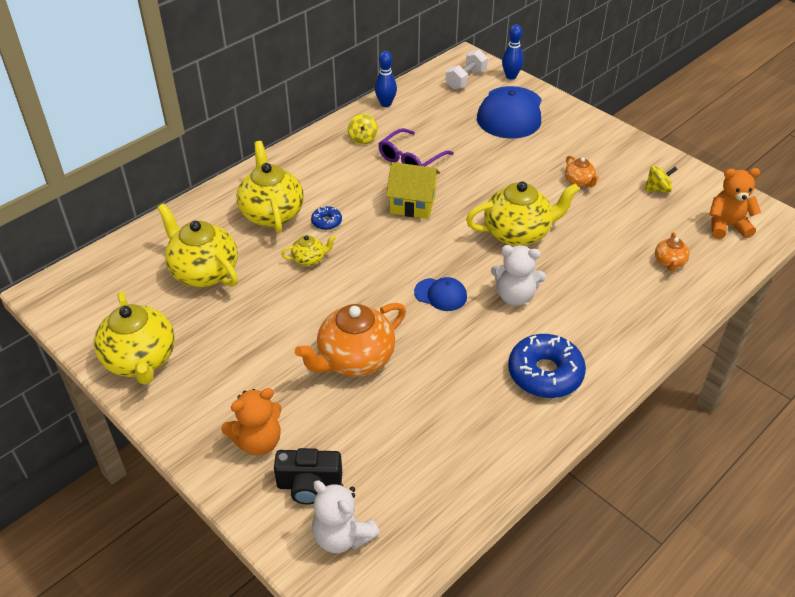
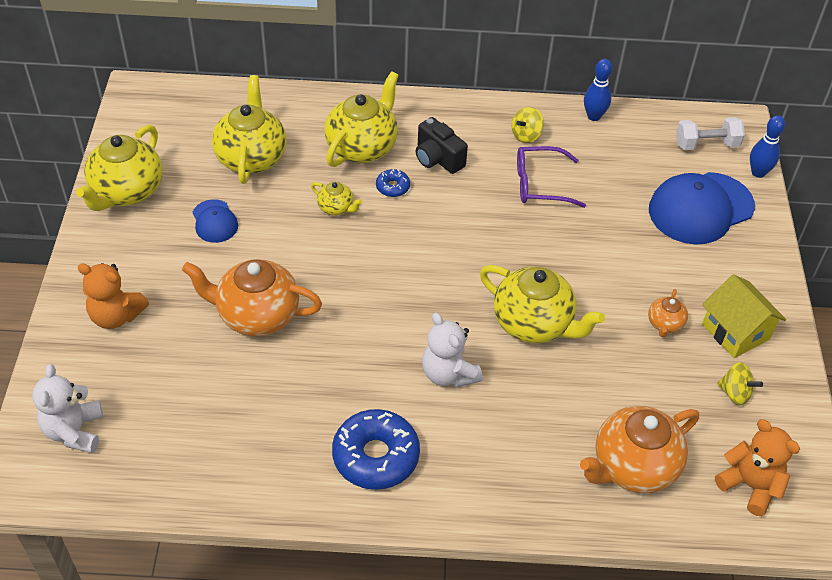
camera: 45 degrees right, 5 degrees up
black camera [274,448,342,504] -> black camera moved to [416,117,468,174]
yellow house [386,162,440,219] -> yellow house moved to [702,274,786,358]
blue cap [414,277,467,311] -> blue cap moved to [193,199,238,243]
orange teapot [655,232,690,271] -> orange teapot [580,406,699,493], size x2.08

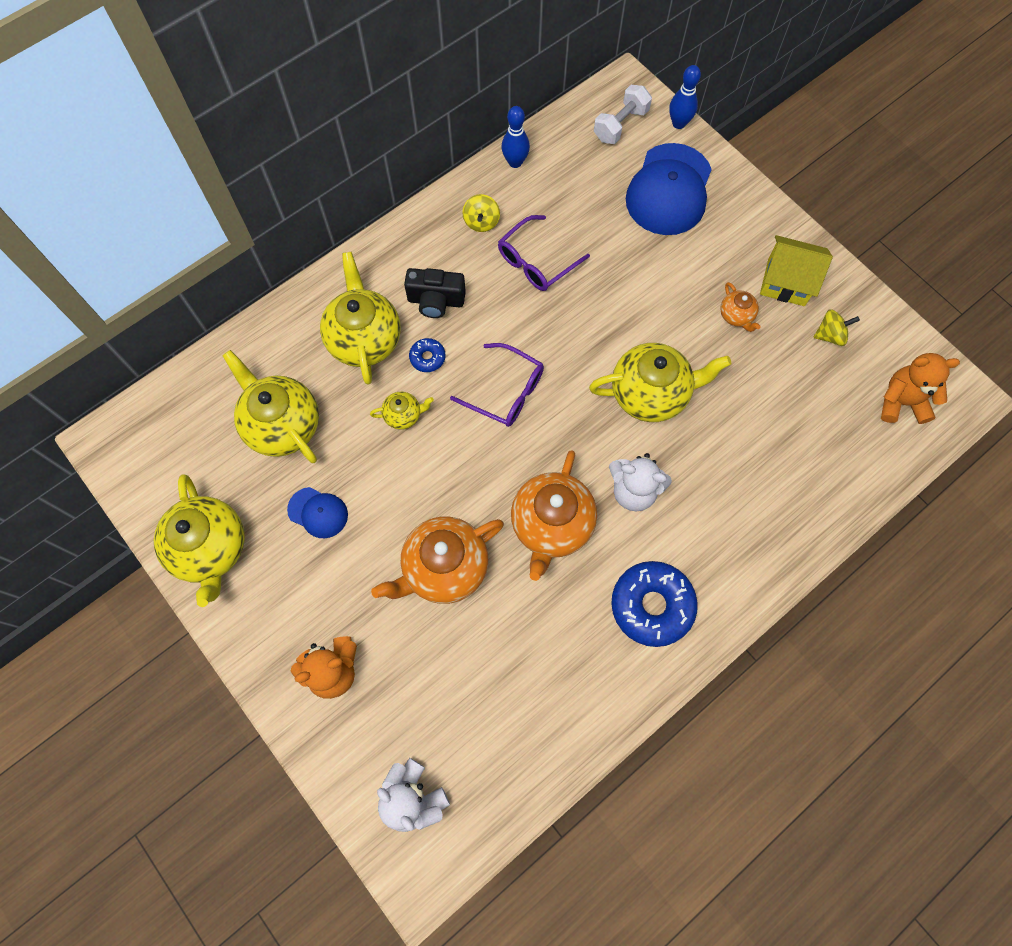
camera: 40 degrees left, 20 degrees up
orange teapot [580,406,699,493] -> orange teapot moved to [511,450,597,581]
none -> purple glasses [450,343,544,427]

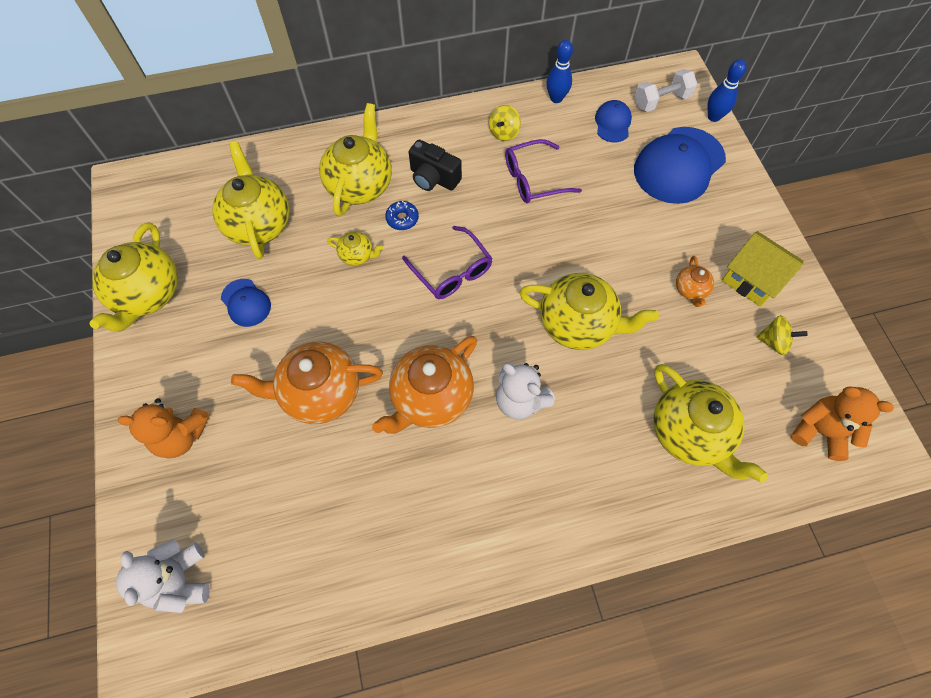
camera: 25 degrees right, 5 degrees down
blue donut [611,561,698,647] -> none
none -> blue cap [595,100,632,142]
none -> yellow teapot [653,364,768,482]

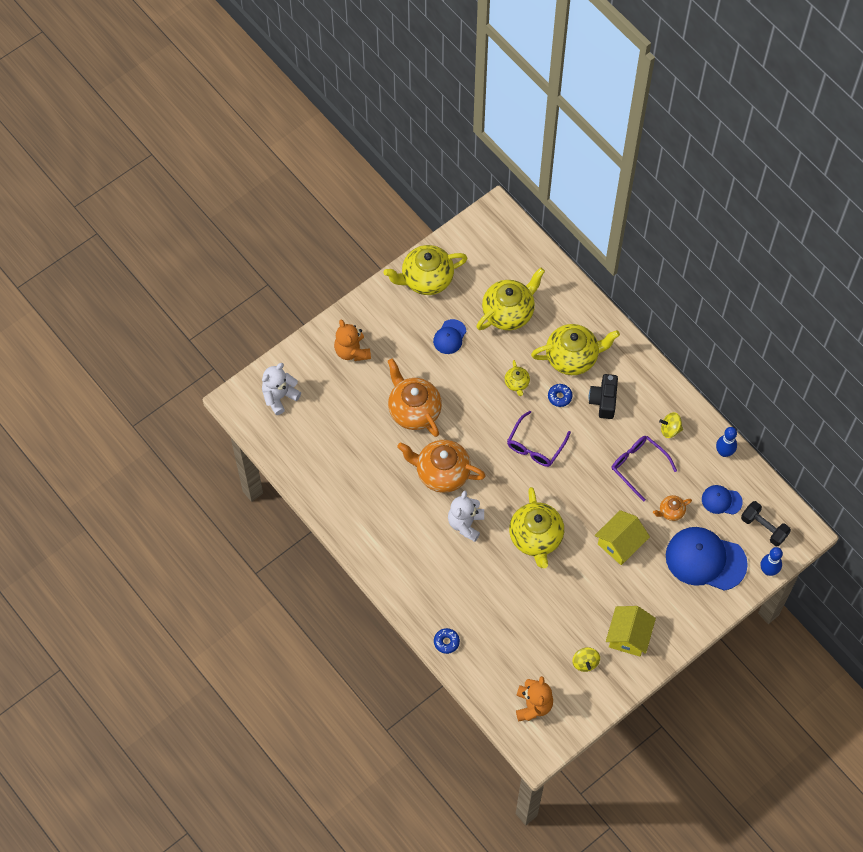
camera: 65 degrees right, 0 degrees up
blue cap [595,100,632,142] -> blue cap turned 150 degrees counterclockwise [702,485,743,515]
white dumbbell [634,69,697,112] -> black dumbbell [741,501,791,546]
yellow teapot [653,364,768,482] -> none
orange teapot [676,256,714,307] -> orange teapot moved to [653,495,692,521]
none -> blue donut [434,628,460,654]
none -> yellow house [595,510,650,565]

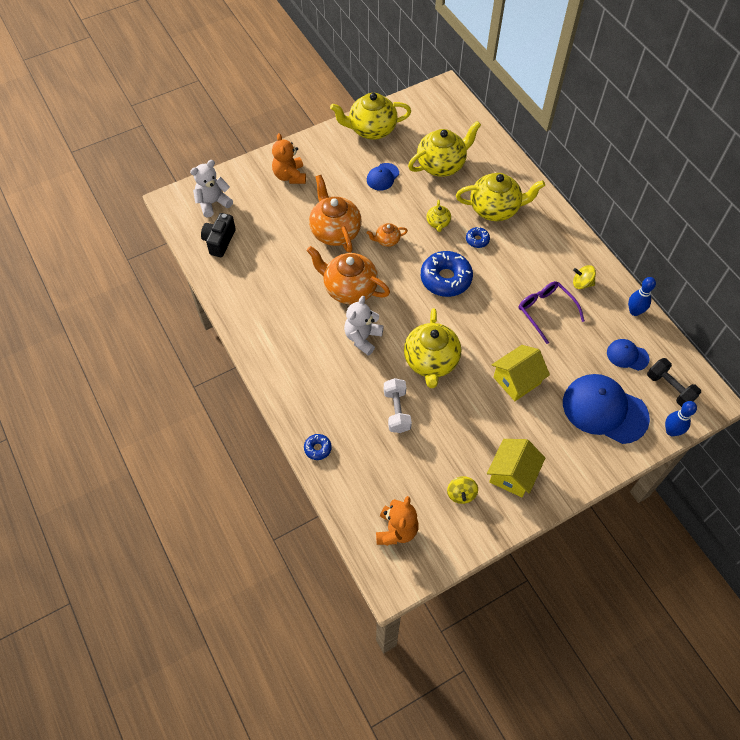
camera: 10 degrees right, 5 degrees down
purple glasses [507,411,571,467] -> blue donut [421,251,473,297]
black camera [589,374,618,419] -> black camera moved to [201,213,236,257]
orange teapot [653,495,692,521] -> orange teapot moved to [367,223,408,247]
none -> white dumbbell [384,378,412,433]

